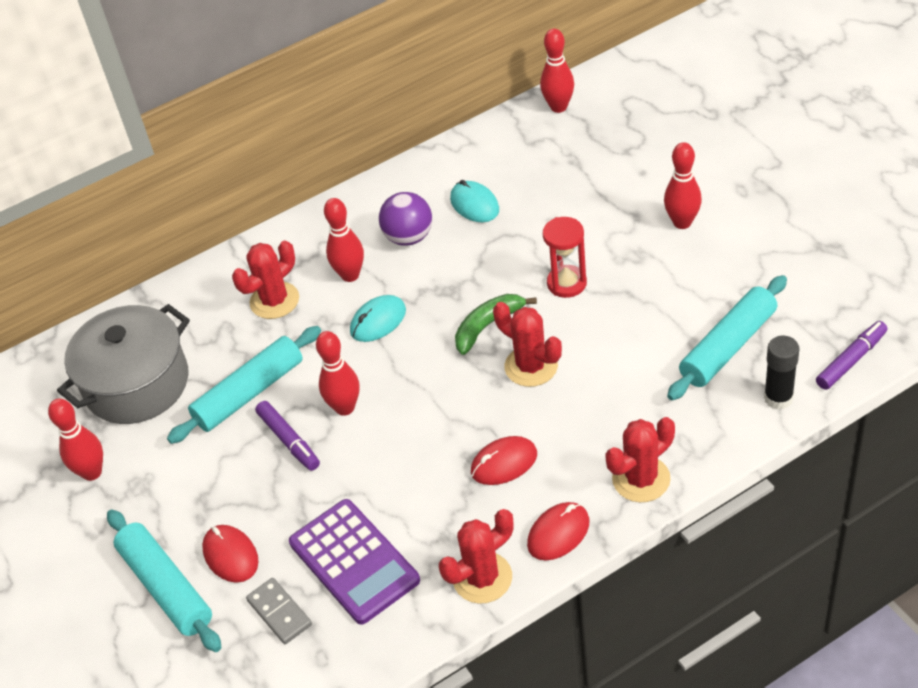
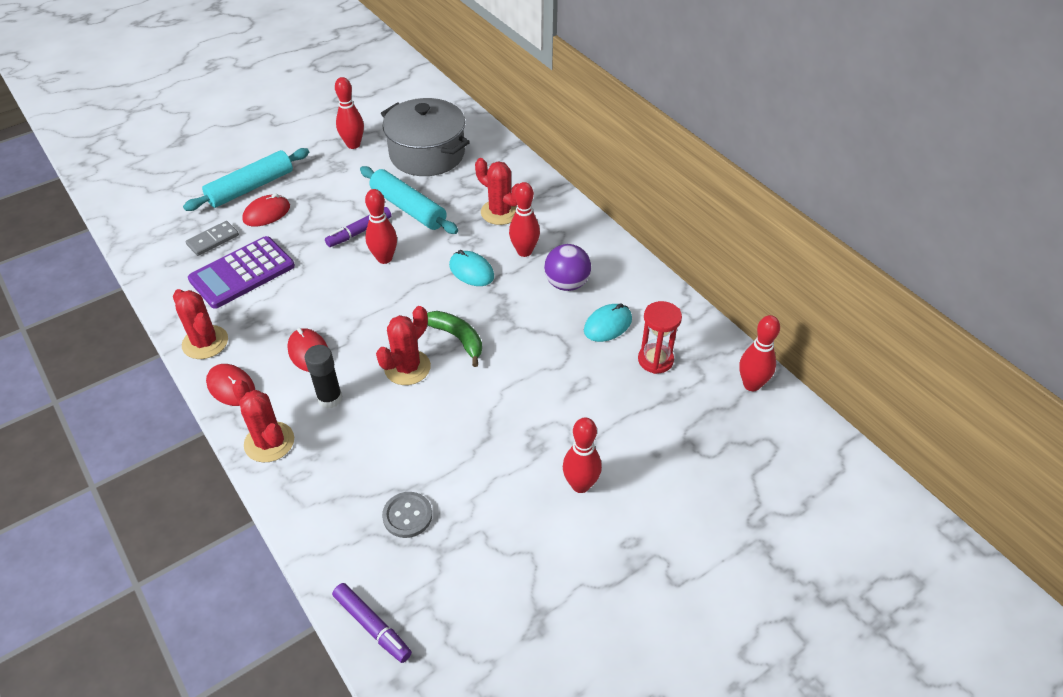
camera: 80 degrees right, 0 degrees up
red hourglass [543,217,587,298] -> red hourglass moved to [638,301,682,374]
turquoise rolling pin [667,275,787,400] -> grey button [382,492,432,538]
black glue stick [764,336,799,410] -> black glue stick moved to [305,345,342,408]

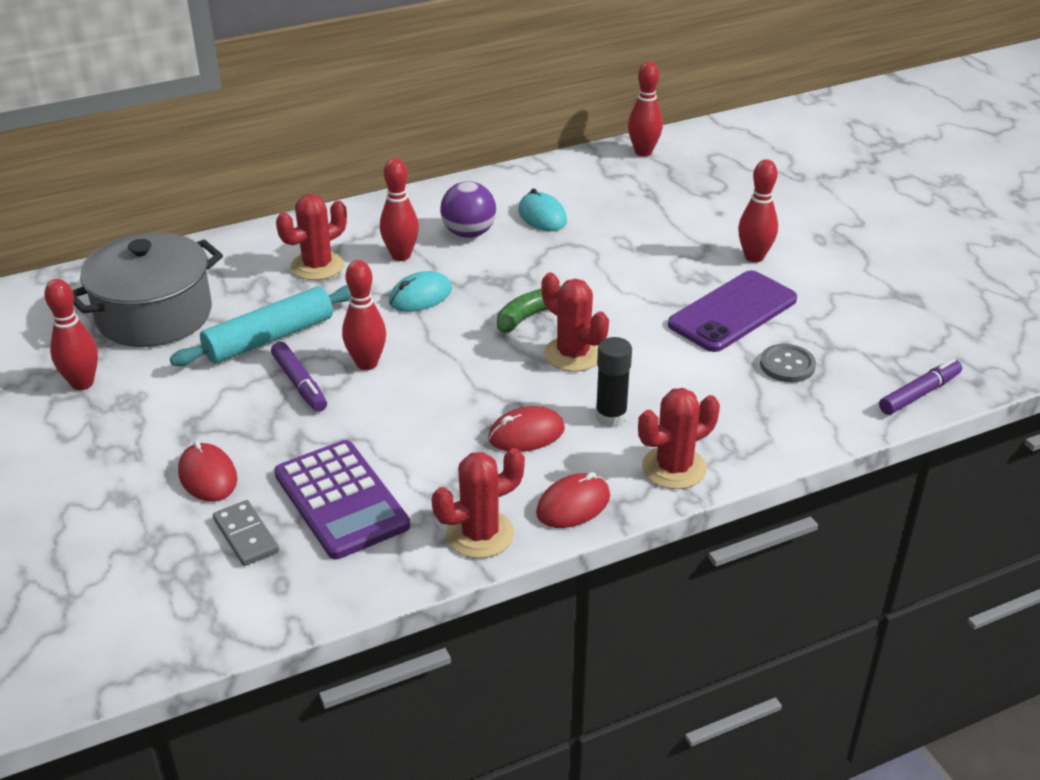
camera: 80 degrees left, 10 degrees down
turquoise rolling pin [183,148,309,211] -> none
red hourglass [638,301,682,374] -> none
none -> purple phone [668,270,797,352]

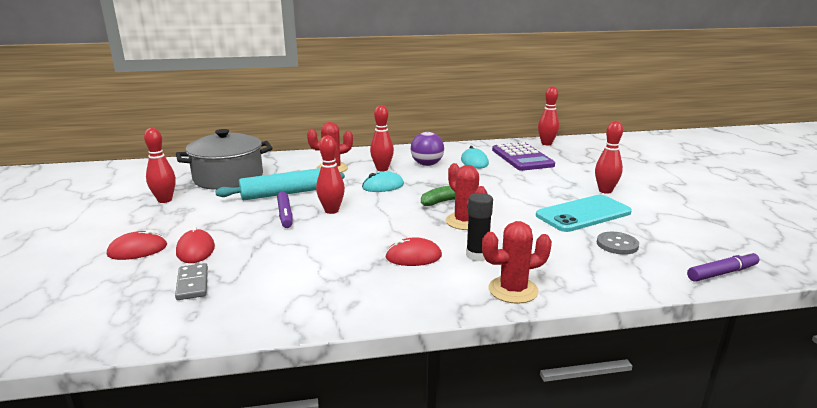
camera: 15 degrees right, 15 degrees down
purple calculator [274,440,410,560] -> purple calculator moved to [492,142,555,171]
red cactus [432,448,525,558] -> none
red mouse [536,472,610,528] -> red mouse moved to [107,230,167,260]
purple phone [668,270,797,352] -> turquoise phone [536,195,632,232]

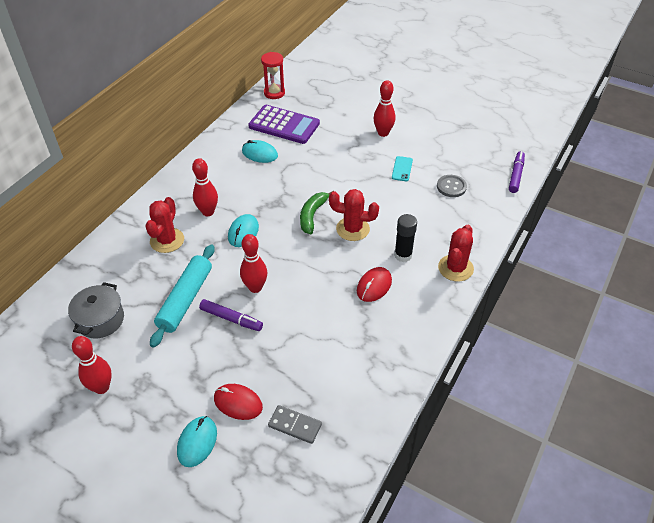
camera: 50 degrees left, 25 degrees up
red mouse [107,230,167,260] -> turquoise mouse [177,416,217,467]
grey pot [176,129,273,190] -> grey pot [68,282,124,338], size x0.61
purple ball [411,132,444,166] -> none
turquoise phone [536,195,632,232] -> turquoise phone [392,156,413,181], size x0.46
red bowling pin [538,86,559,145] -> red hourglass [261,52,285,99]

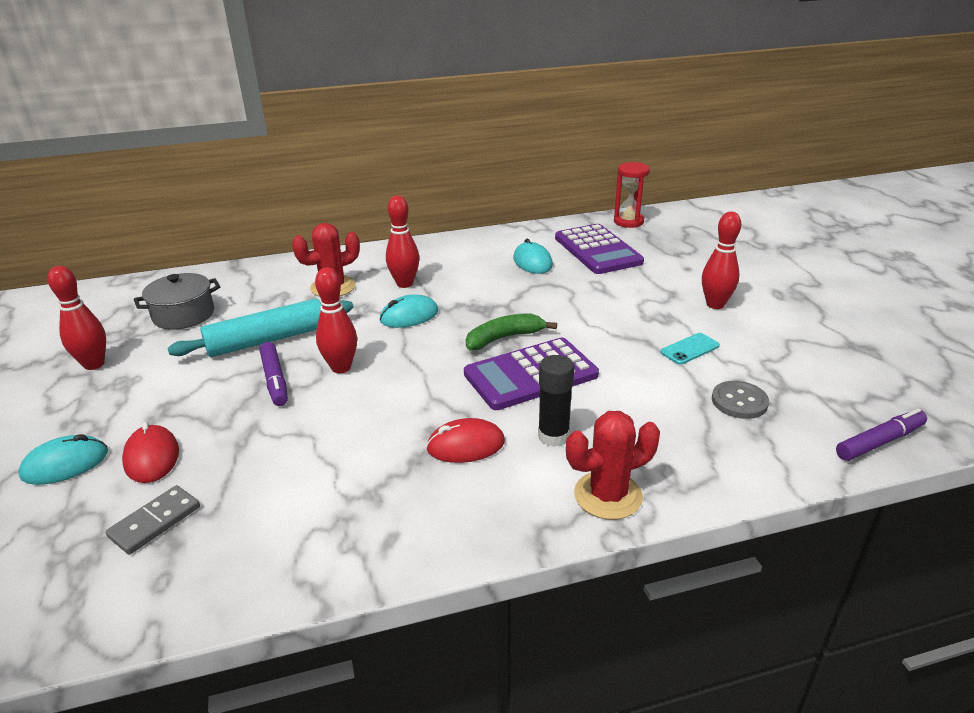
camera: 45 degrees right, 15 degrees down
grey domino [268,405,322,444] -> grey domino turned 60 degrees clockwise [106,485,200,555]
red cactus [329,189,379,241] -> purple calculator [464,338,599,410]

